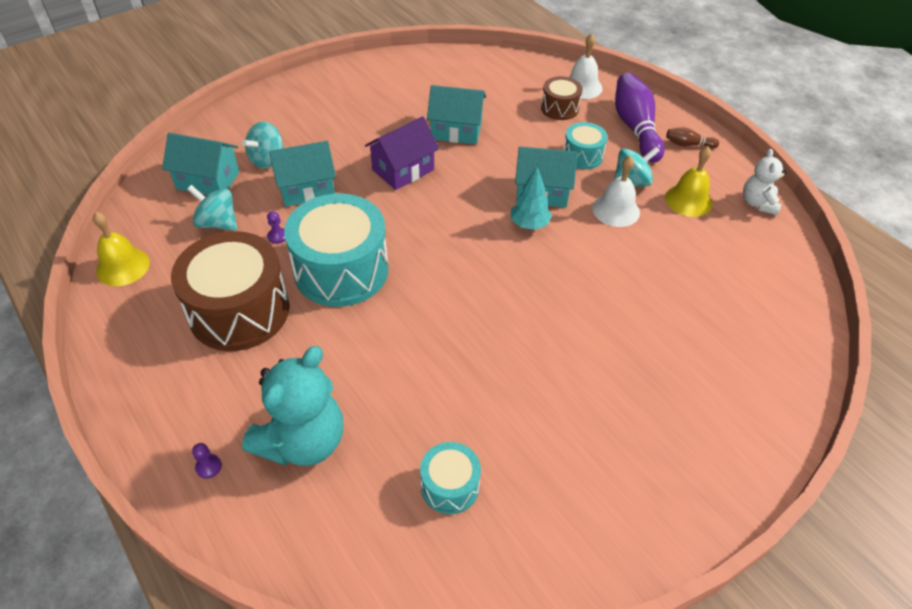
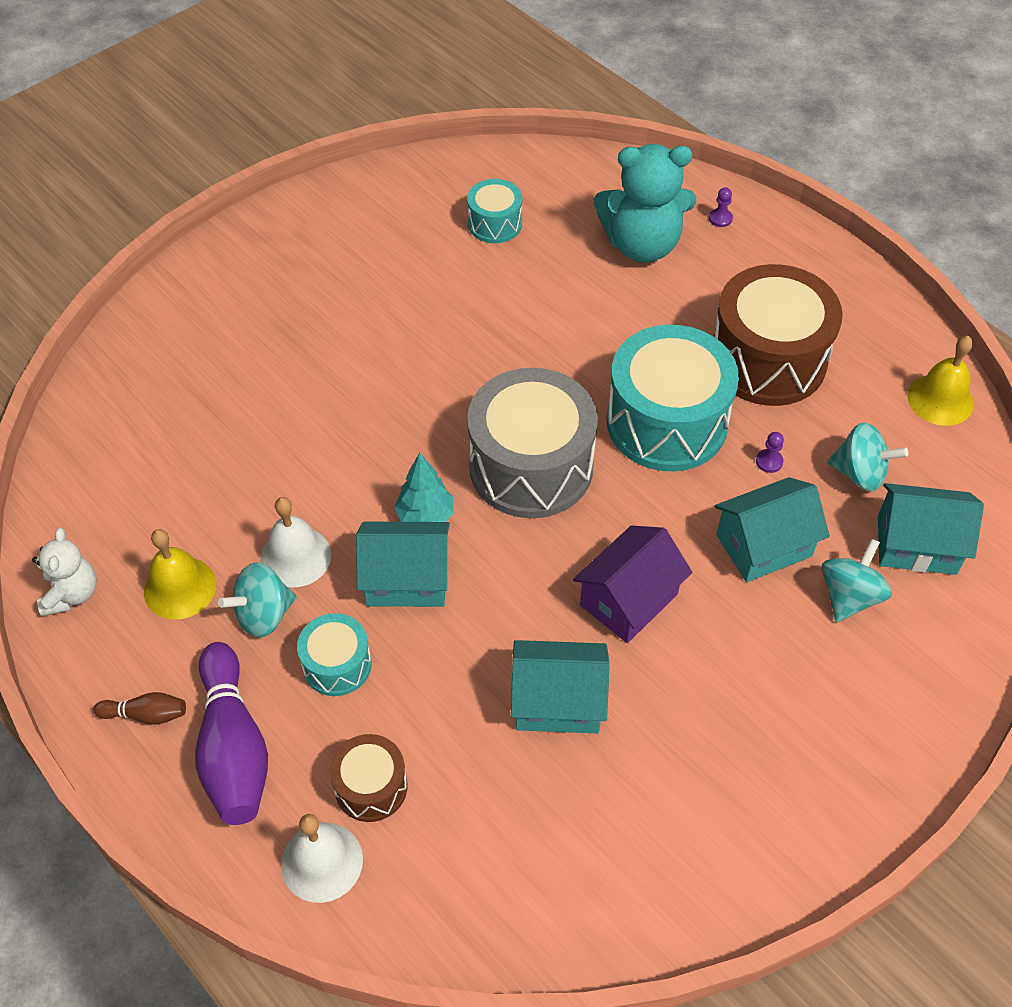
camera: 175 degrees right, 5 degrees up
turquoise teddy bear [242,346,343,466] -> turquoise teddy bear turned 120 degrees counterclockwise [594,144,696,263]
none -> grey drum [467,368,598,518]

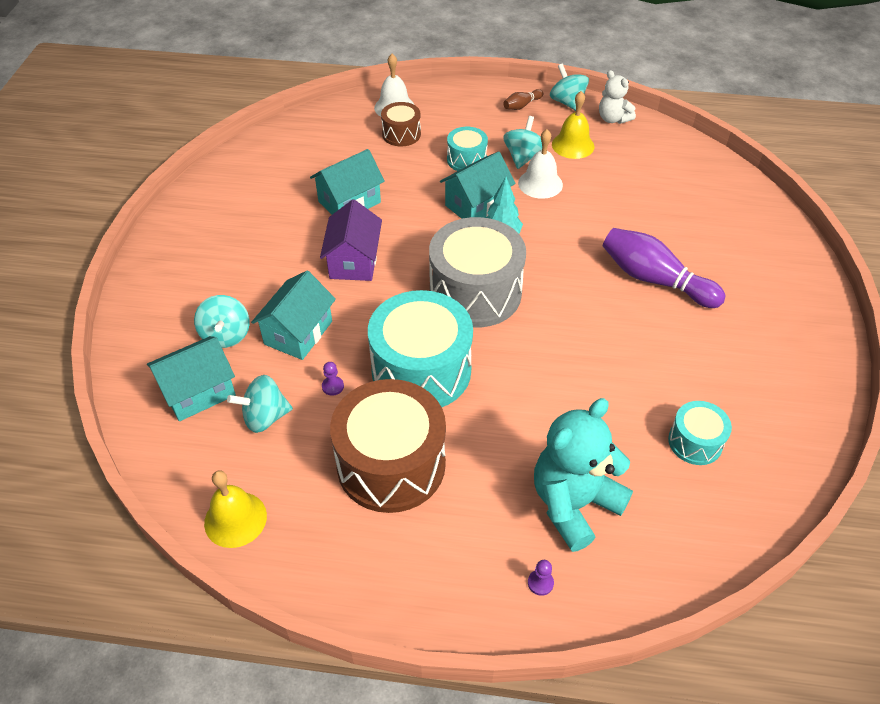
camera: 140 degrees right, 5 degrees down
purple bowling pin [195,642,268,825] -> purple bowling pin moved to [603,228,725,308]
none -> turquoise spinning top [550,63,589,111]

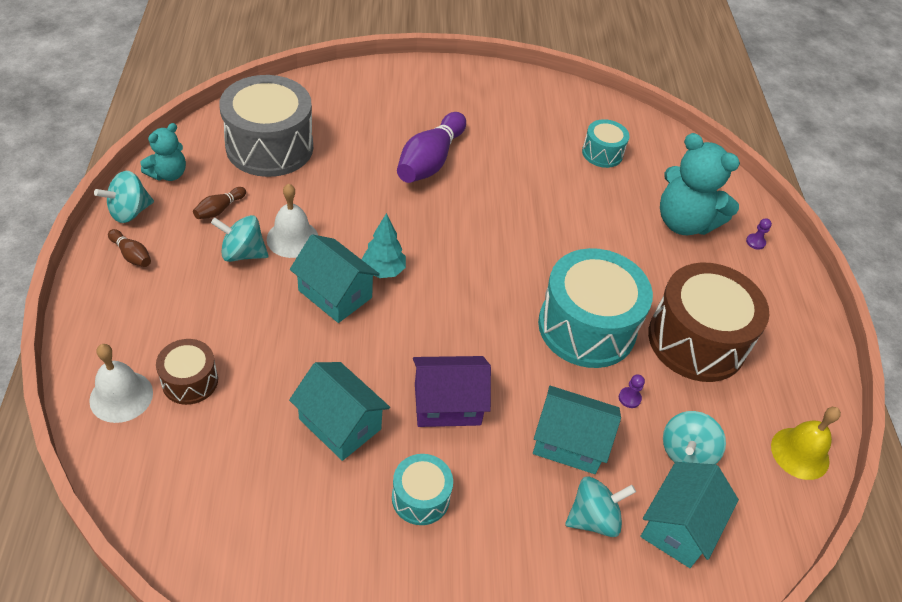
camera: 105 degrees left, 0 degrees up
turquoise house [147,336,236,421] -> turquoise house turned 75 degrees clockwise [640,462,739,568]
turquoise spinning top [227,375,293,433] -> turquoise spinning top turned 60 degrees clockwise [663,411,726,464]
grey drum [429,217,526,327] -> grey drum moved to [219,75,313,177]
turquoise drum [447,127,488,171] -> turquoise drum moved to [392,454,453,525]
yellow bell [552,91,594,159] -> brown bowling pin [193,187,246,219]
white teddy bear [599,70,636,124] -> turquoise teddy bear [140,123,186,181]

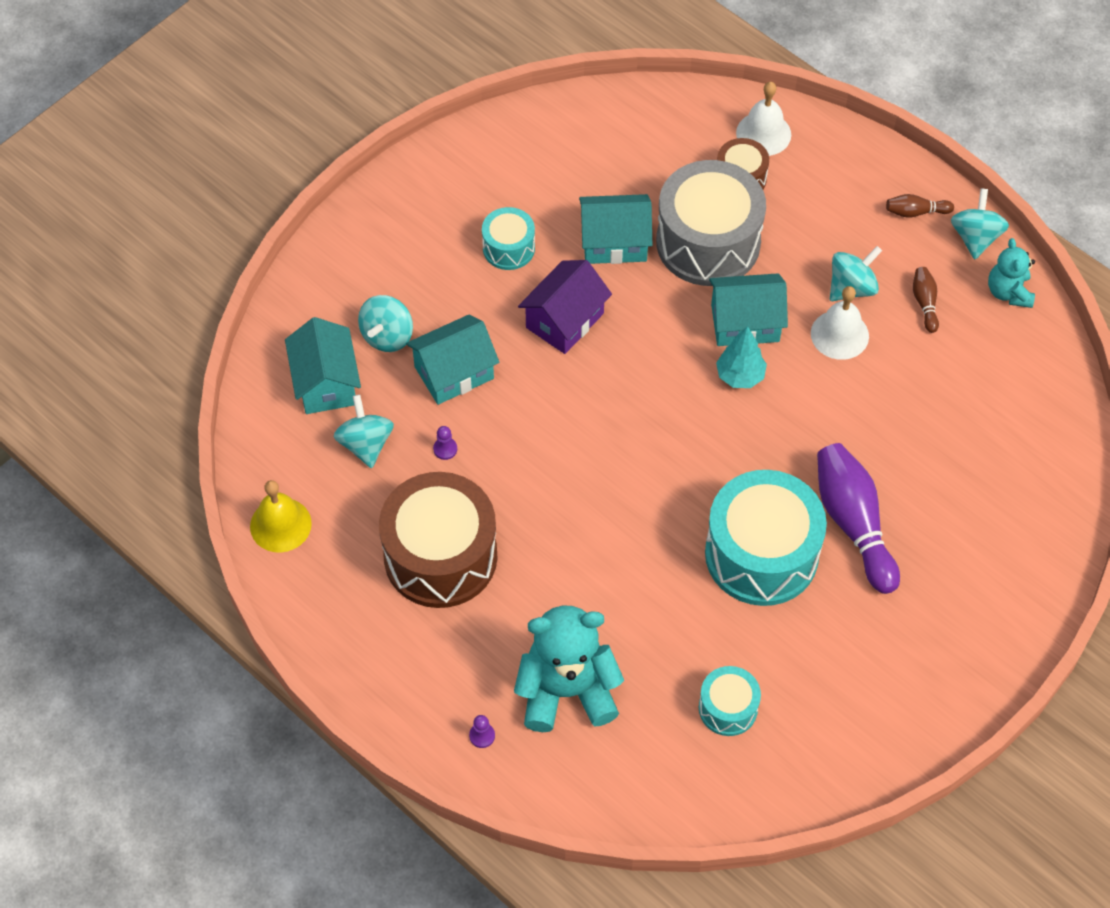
camera: 140 degrees right, 10 degrees up
grey drum [219,75,313,177] -> grey drum moved to [656,160,766,286]
turquoise drum [538,248,653,368] -> turquoise drum moved to [705,470,827,606]

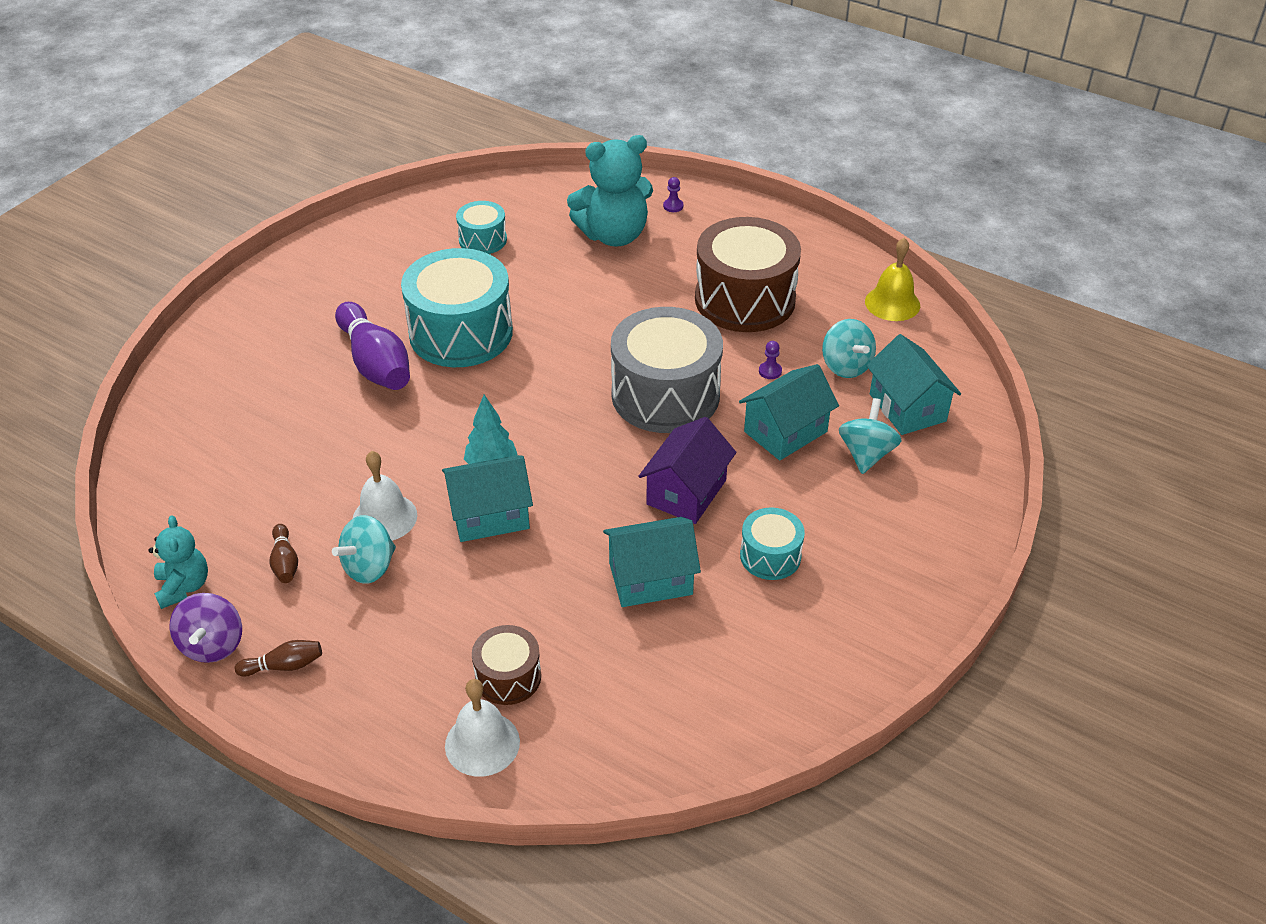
camera: 170 degrees right, 15 degrees down
grey drum [656,160,766,286] -> grey drum moved to [611,307,723,433]
turquoise spinning top [951,188,1009,259] -> purple spinning top [169,593,242,663]

